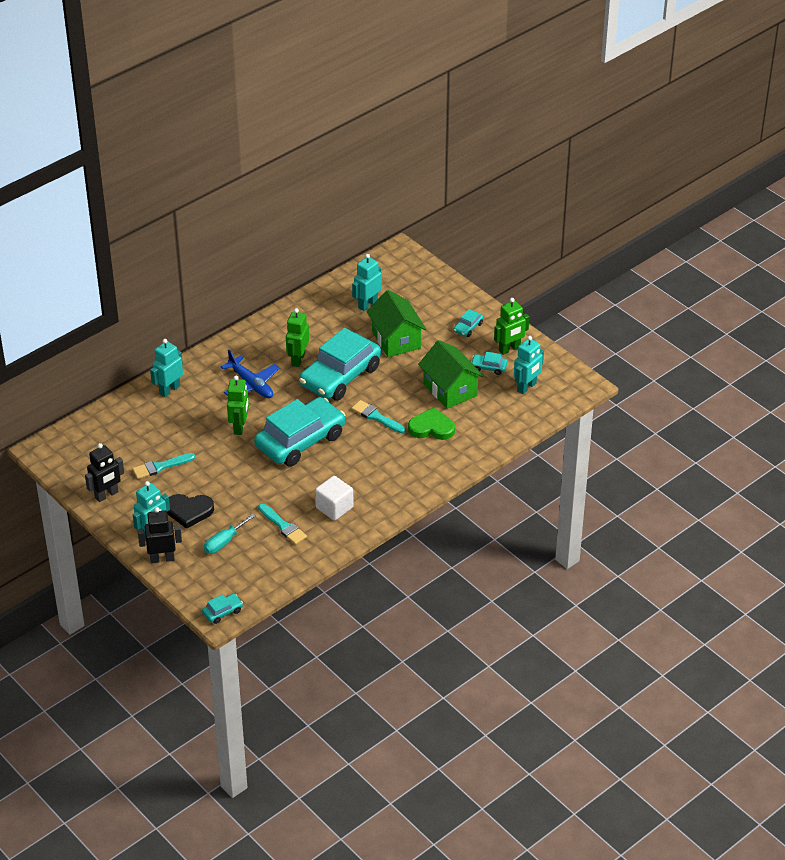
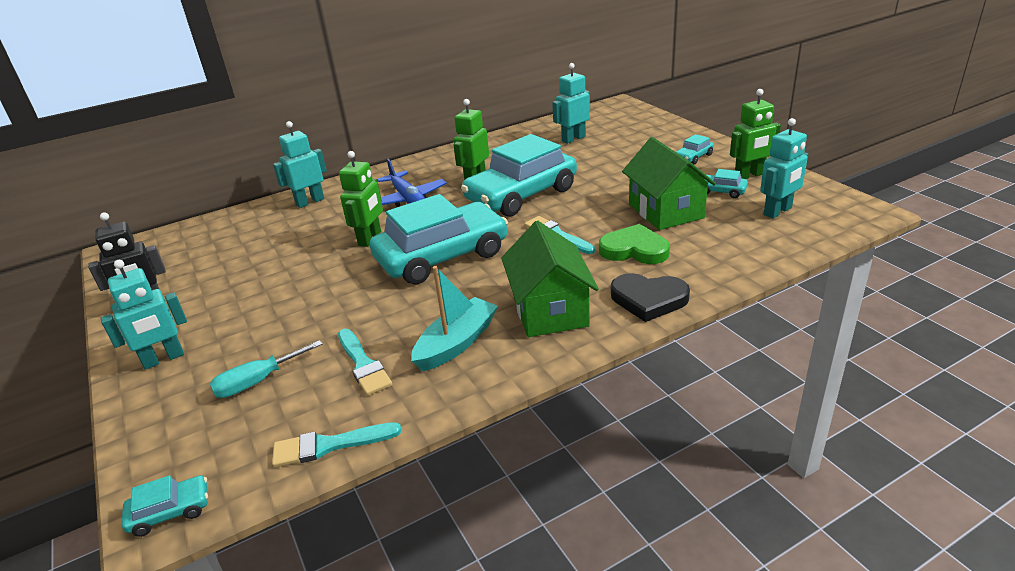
camera: 15 degrees right, 10 degrees down
turquoise brush [132,453,195,479] -> turquoise brush moved to [272,422,402,467]
black robot [138,507,182,563] -> none
black heart [167,494,214,529] -> black heart moved to [611,273,690,322]
white cube [315,476,354,521] -> turquoise boat [411,266,498,371]
green house [367,290,426,357] -> green house moved to [501,221,599,337]

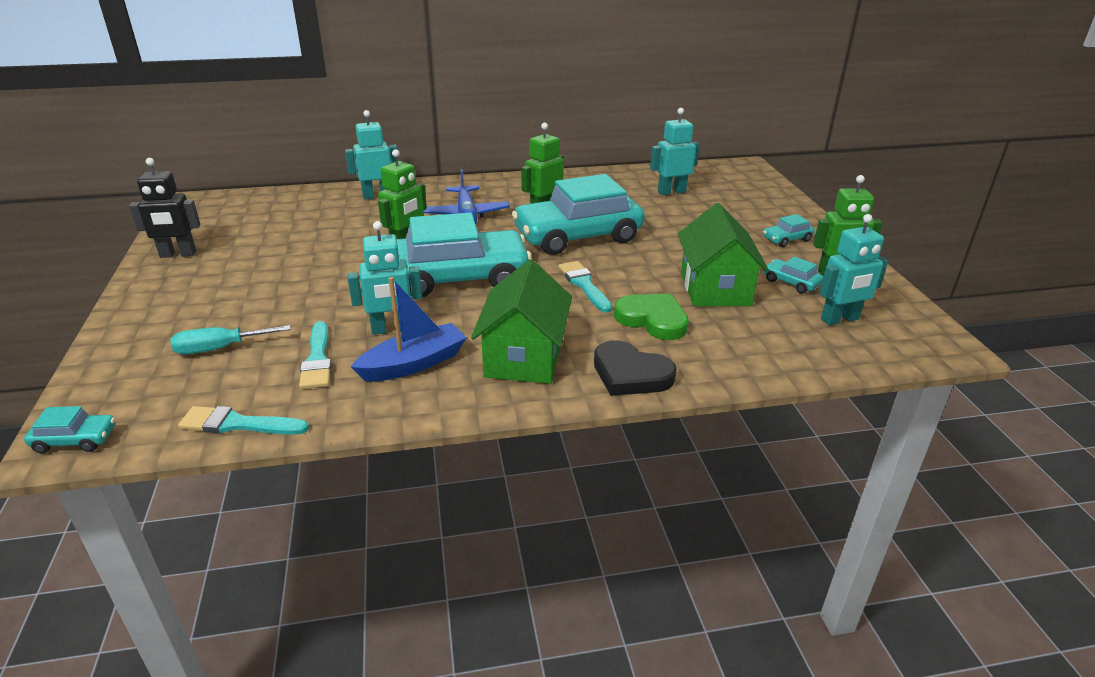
camera: 15 degrees right, 0 degrees up
turquoise robot [101,260,187,370] -> turquoise robot moved to [347,221,422,335]
turquoise boat [411,266,498,371] -> blue boat [351,277,467,382]

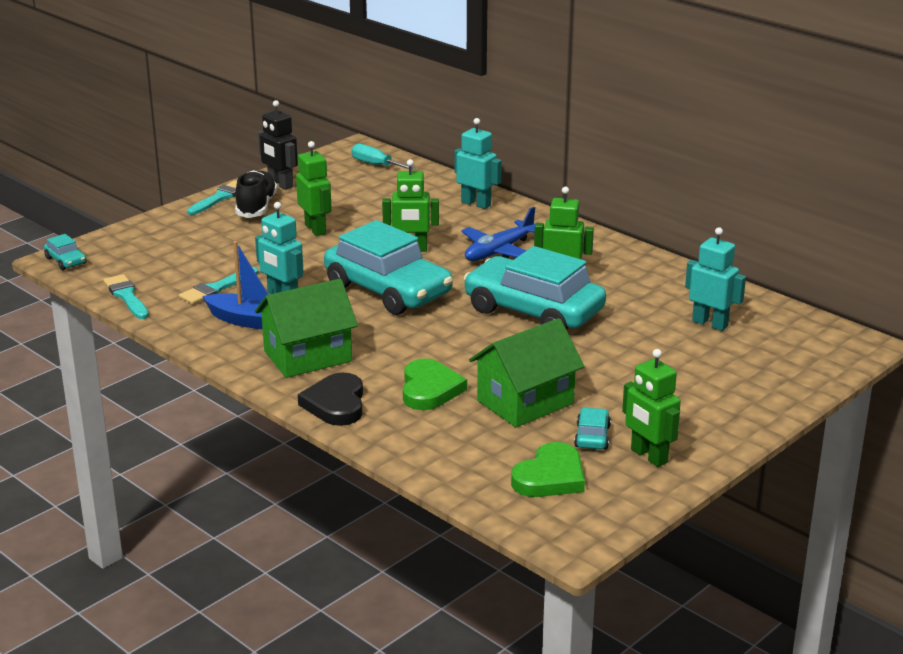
camera: 55 degrees right, 5 degrees down
turquoise screwdriver [171,325,291,354] -> turquoise screwdriver moved to [351,144,416,170]
turquoise brush [558,261,612,313] -> turquoise brush moved to [187,180,237,215]
turquoise car [763,214,815,247] -> none
turquoise robot [819,214,888,325] -> green heart [511,442,585,497]
none -> black shoe [235,170,278,218]
none -> green robot [296,141,332,236]

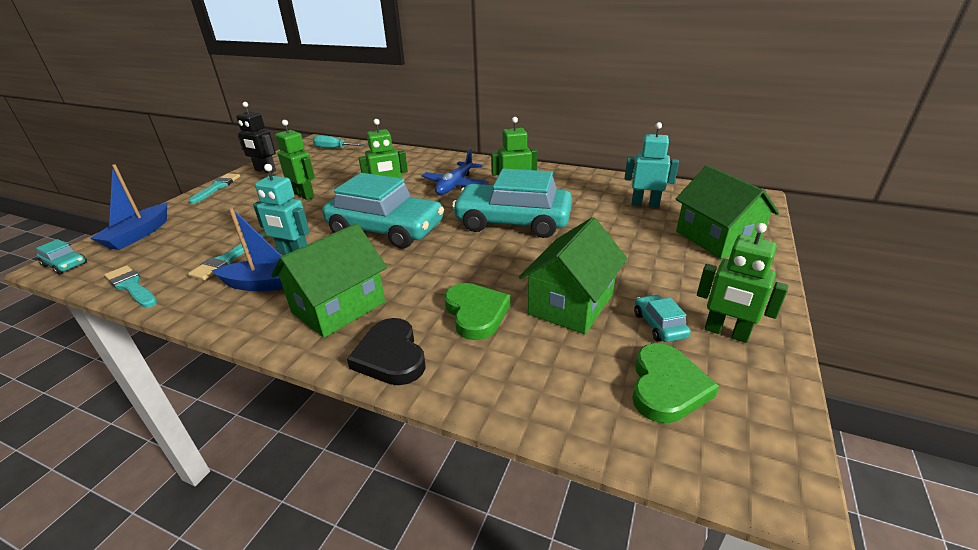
camera: 20 degrees left, 5 degrees up
black shoe [235,170,278,218] -> none
turquoise robot [454,118,502,209] -> none
none -> blue boat [90,164,167,250]
none -> green house [676,165,780,259]

